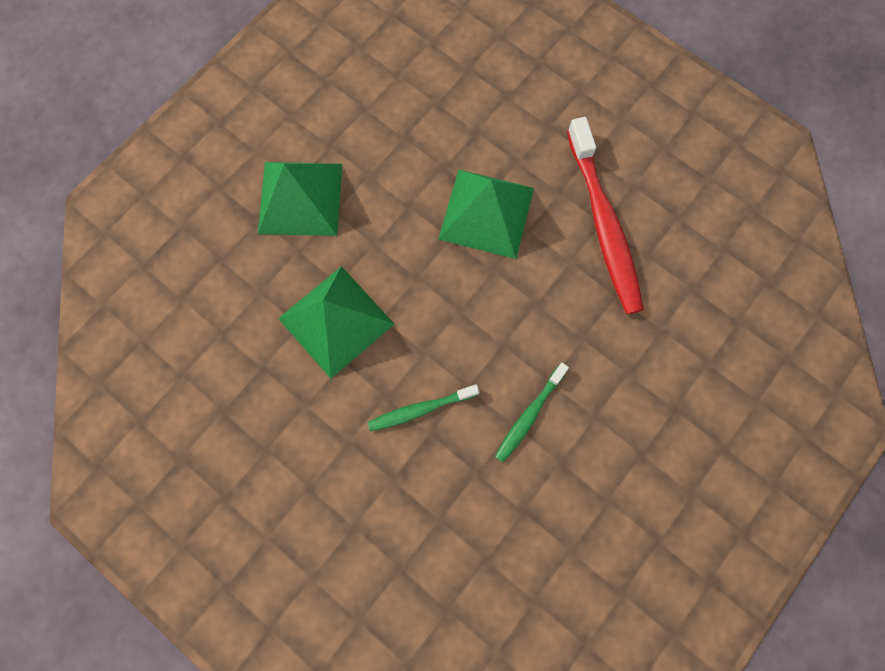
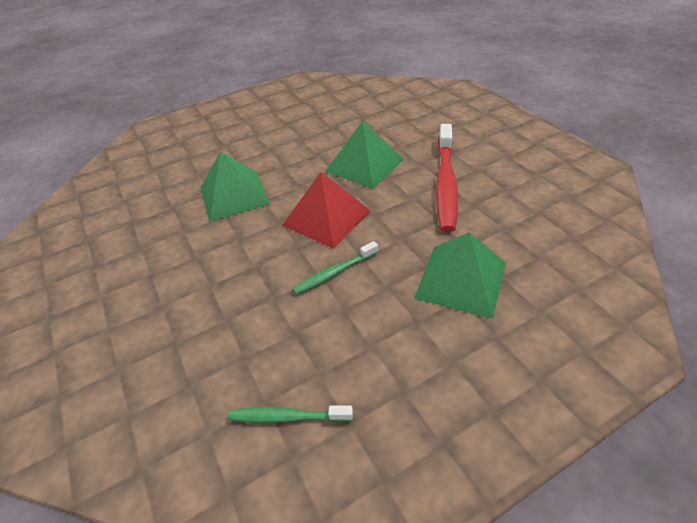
camera: 25 degrees right, 30 degrees down
green pyramid [258,162,342,236] -> green pyramid moved to [414,232,506,319]
green toothbrush [367,384,480,432] -> green toothbrush moved to [228,406,353,423]
none -> red pyramid [282,172,371,249]

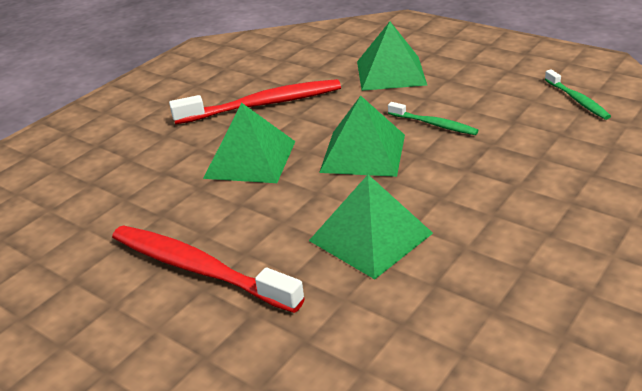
camera: 115 degrees left, 10 degrees down
red pyramid [282,172,371,249] -> green pyramid [319,96,405,177]
none -> red toothbrush [112,225,305,313]

